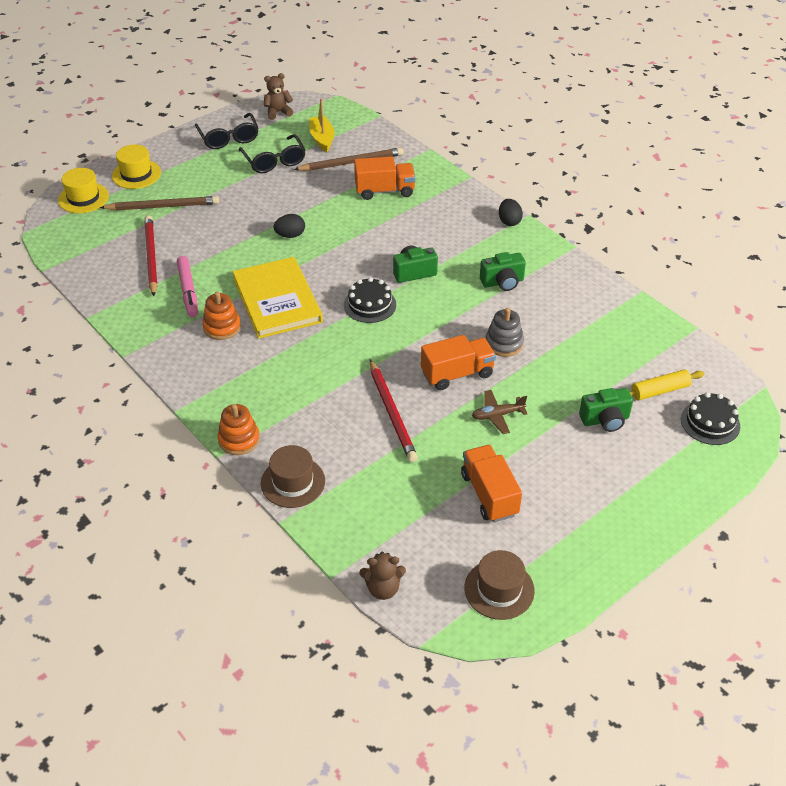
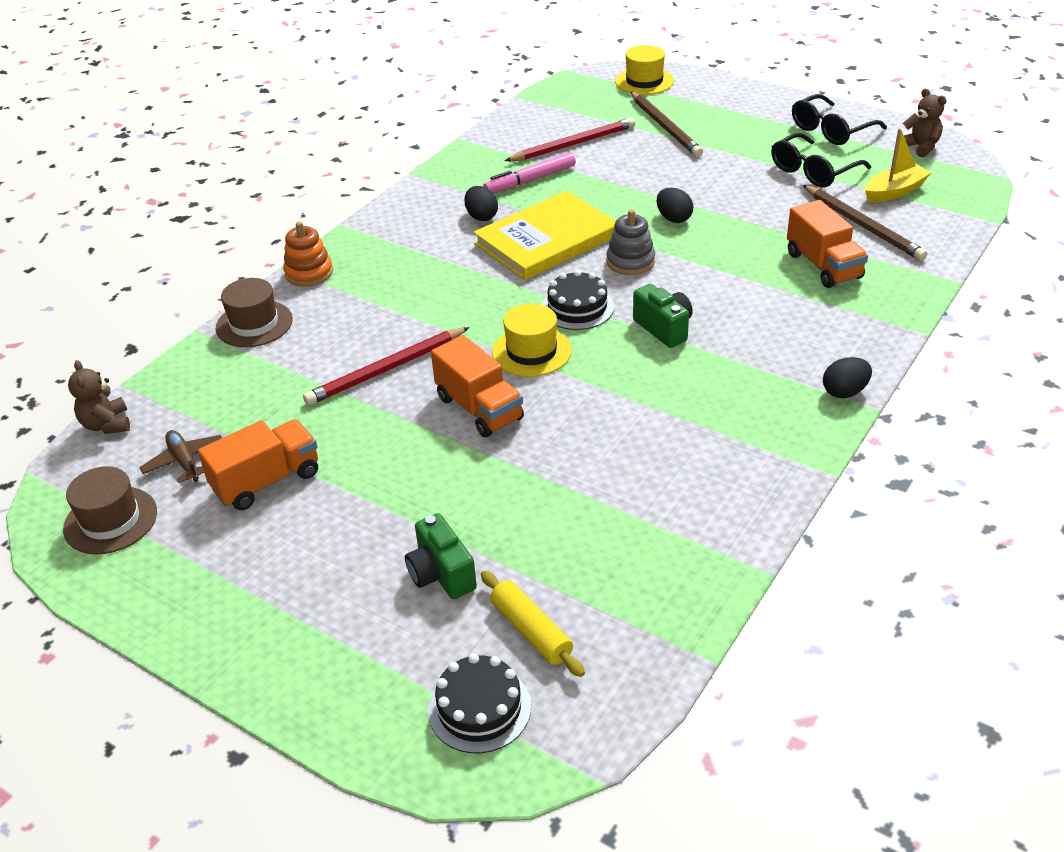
camera: 75 degrees right, 5 degrees down
yellow hat [112,144,161,189] -> yellow hat moved to [492,303,572,377]
orange stacking toy [202,292,241,340] -> black egg [464,186,498,221]
brown plane [472,390,527,434] -> brown plane moved to [139,430,222,483]
green camera [480,252,526,291] -> none
grey stacking toy [486,308,524,357] -> grey stacking toy moved to [606,209,655,275]

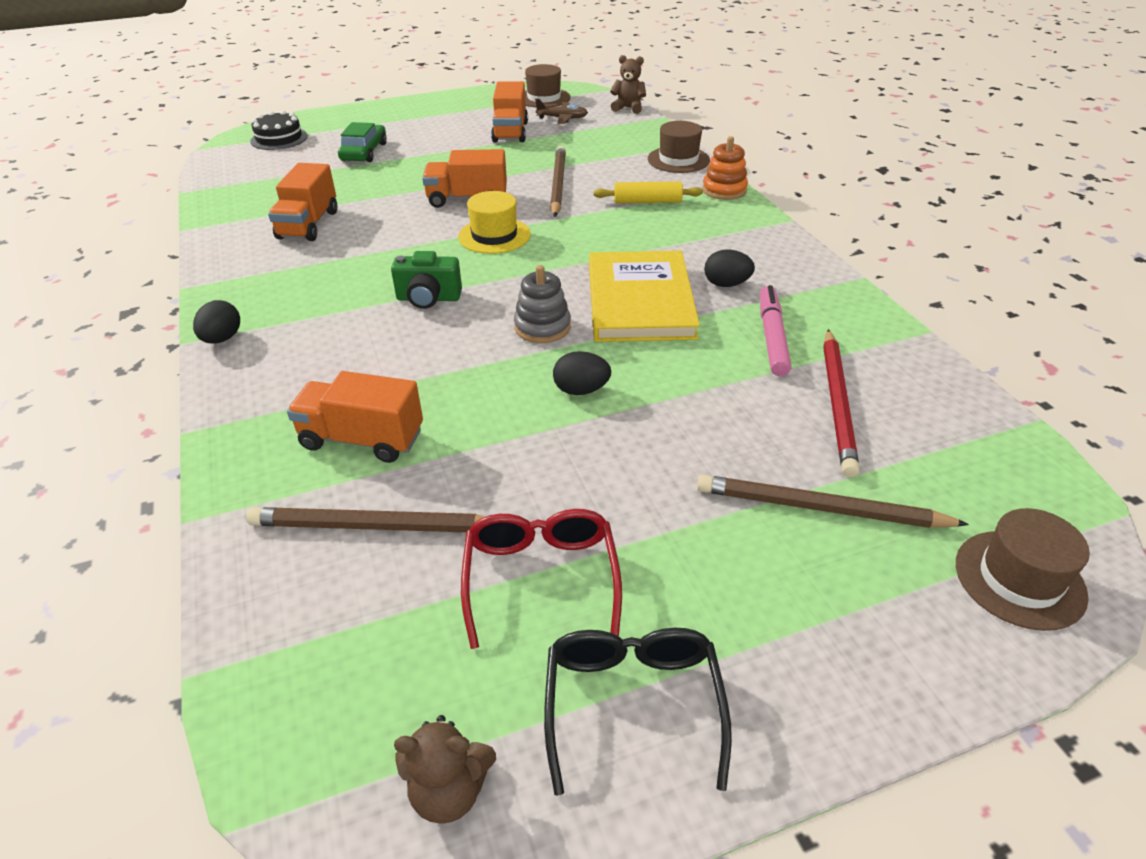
camera: 125 degrees right, 0 degrees up
red pencil [303,327,469,405] -> brown pencil [550,146,566,217]
green camera [405,513,477,599] -> green car [338,122,387,162]
yellow rolling pin [481,571,585,677] -> yellow rolling pin moved to [594,181,703,203]
black cake [542,270,614,330] -> none
yellow hat [615,45,674,95] -> brown hat [956,508,1090,631]
black glasses [771,133,871,187] -> red glasses [461,509,622,649]
yellow boat [865,128,932,202] -> none
none -> orange truck [268,163,337,241]

